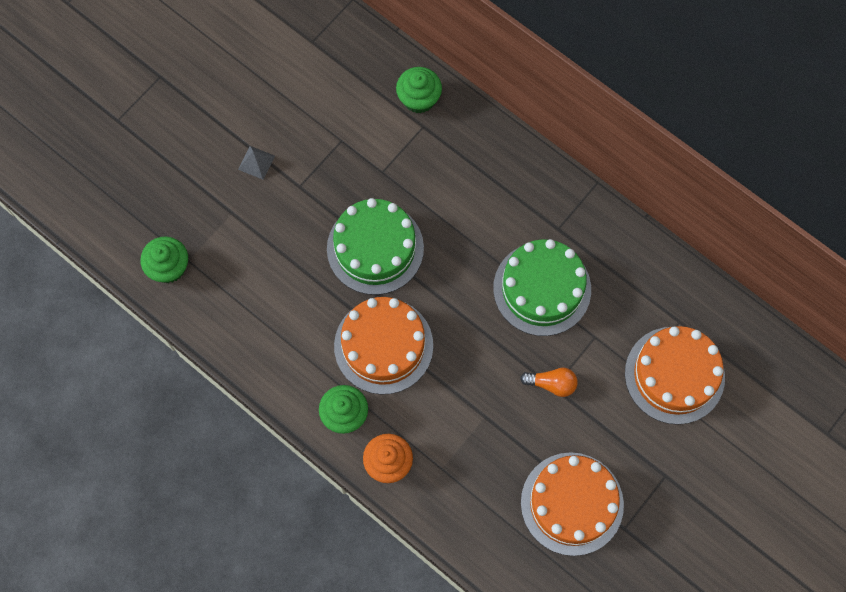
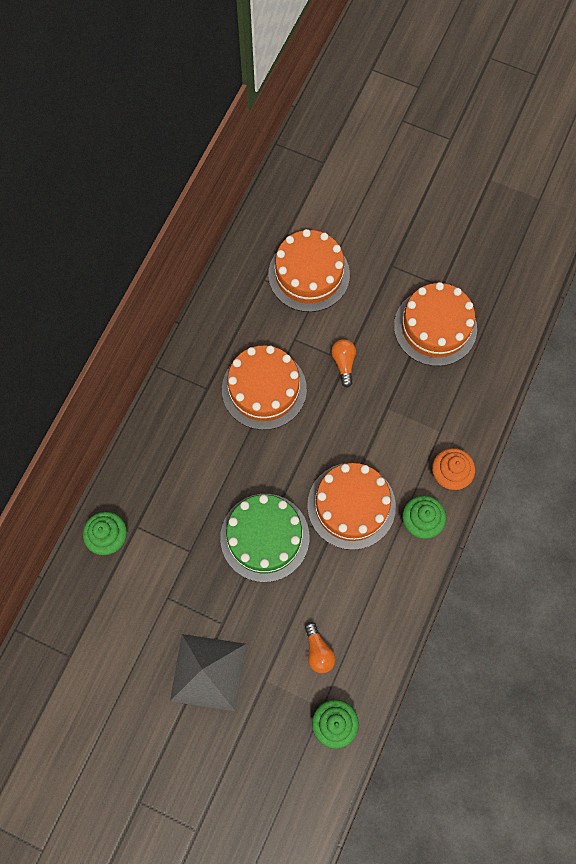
camera: 105 degrees left, 0 degrees up
grey pyramid [238,146,275,180] -> grey pyramid [170,634,246,711], size x2.40
green cake [493,239,591,336] -> orange cake [222,346,307,430]
none -> orange light bulb [305,622,335,673]

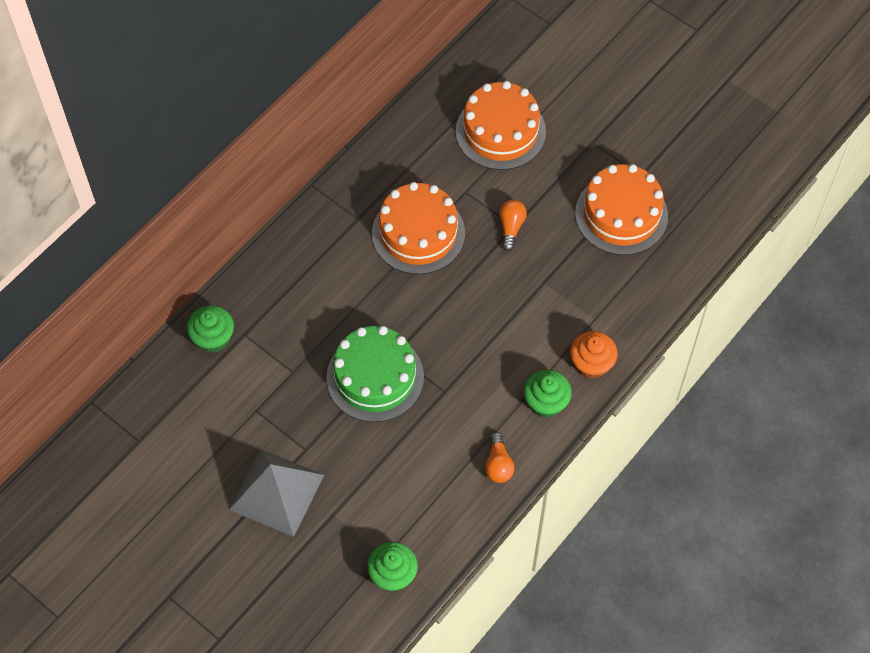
camera: 15 degrees right, 10 degrees down
orange light bulb [305,622,335,673] -> orange light bulb moved to [485,432,515,483]
orange cake [307,463,396,550] -> none

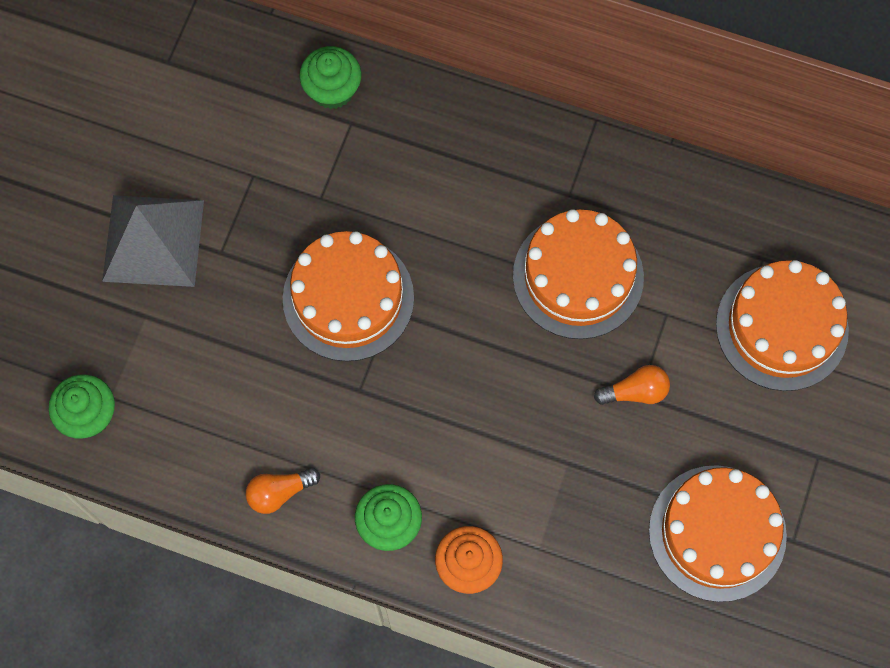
camera: 70 degrees right, 10 degrees up
green cake [326,326,424,422] -> orange cake [283,231,414,361]

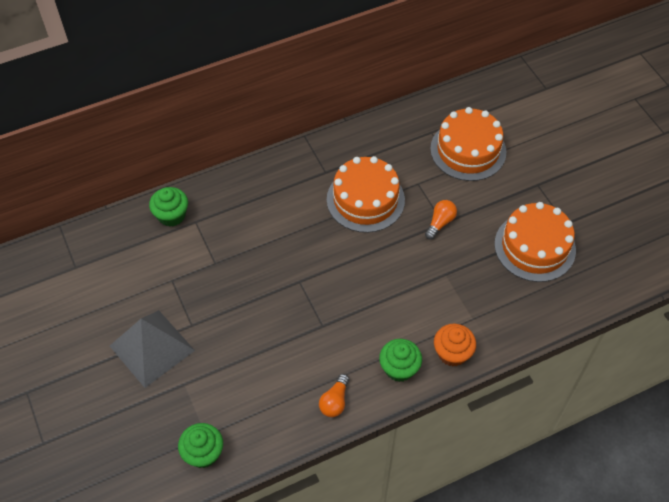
camera: 45 degrees left, 15 degrees down
orange cake [283,231,414,361] -> none

